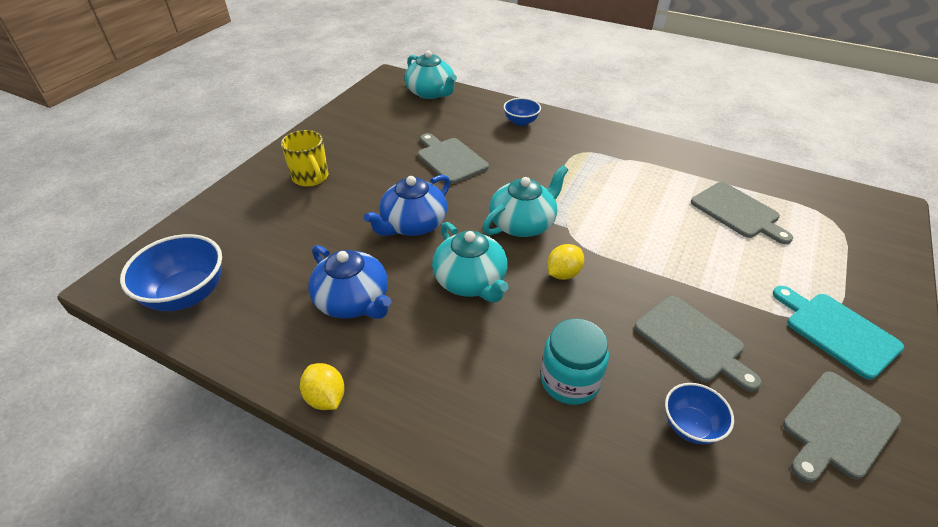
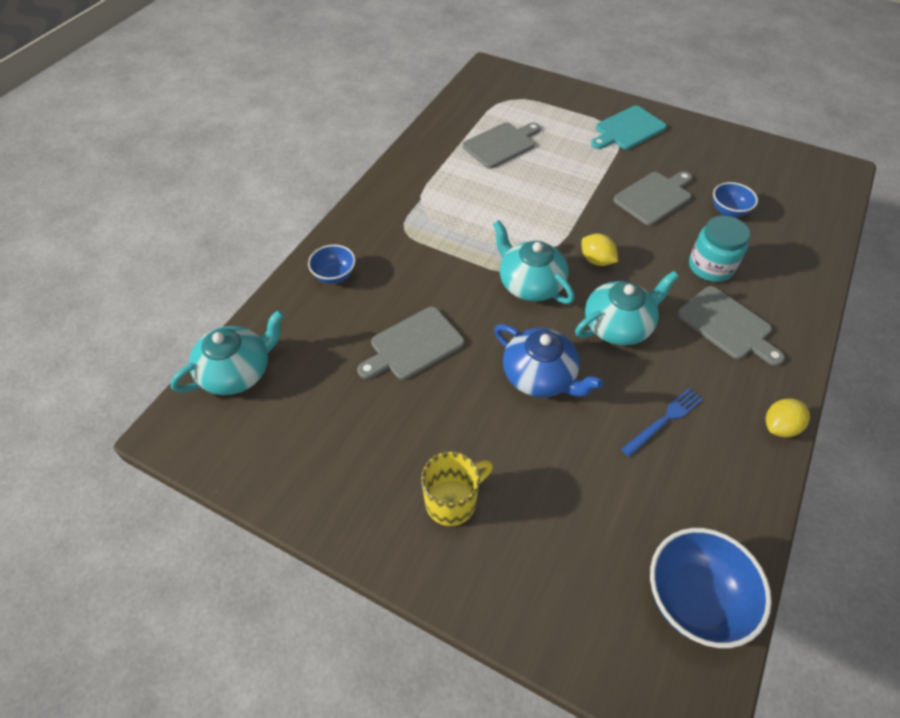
camera: 90 degrees left, 10 degrees up
blue teapot [308,245,391,319] -> blue fork [621,388,703,457]
grey cutting board [783,371,901,483] -> grey cutting board moved to [677,286,785,366]

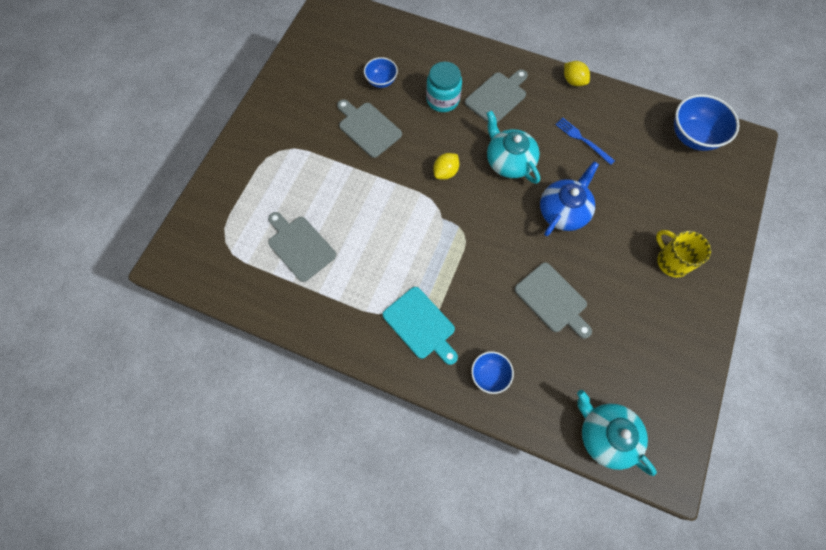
camera: 95 degrees left, 15 degrees up
turquoise teapot [493,220,575,304] -> none
turquoise cutting board [591,106,667,149] -> turquoise cutting board moved to [383,287,458,365]

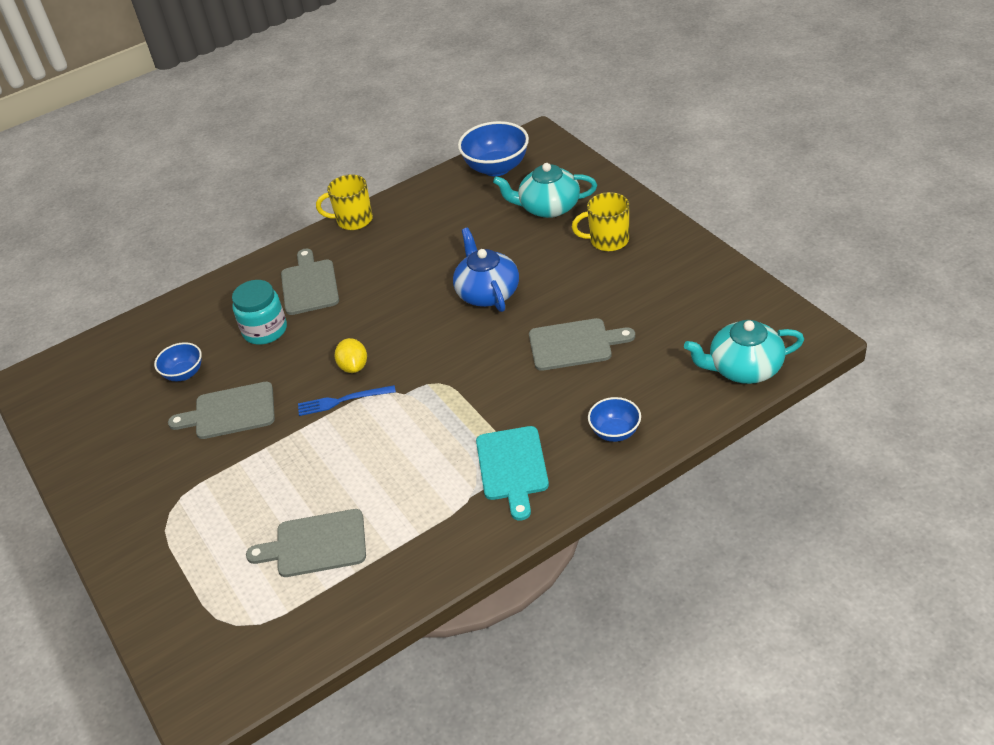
camera: 50 degrees left, 25 degrees down
turquoise cutting board [383,287,458,365] -> turquoise cutting board turned 90 degrees clockwise [476,426,549,520]
turquoise teapot [486,110,540,184] -> turquoise teapot moved to [493,163,597,218]
blue fork [555,118,615,165] -> blue fork moved to [298,385,396,416]
yellow lemon [564,61,590,86] -> yellow mug [316,174,373,230]

